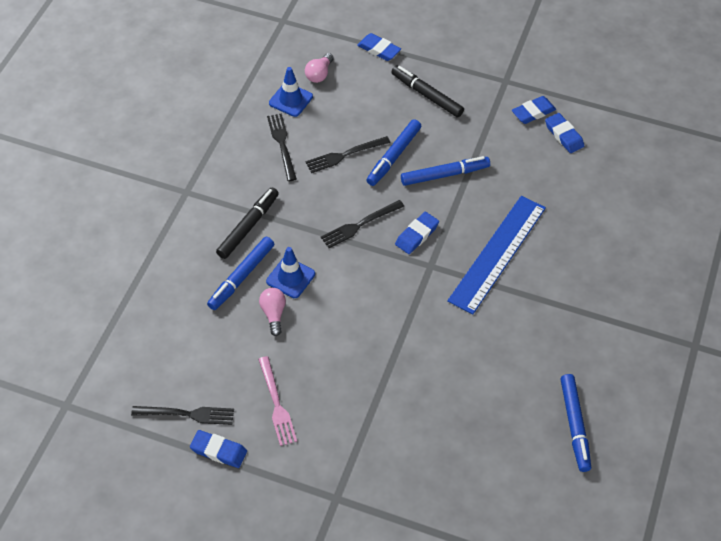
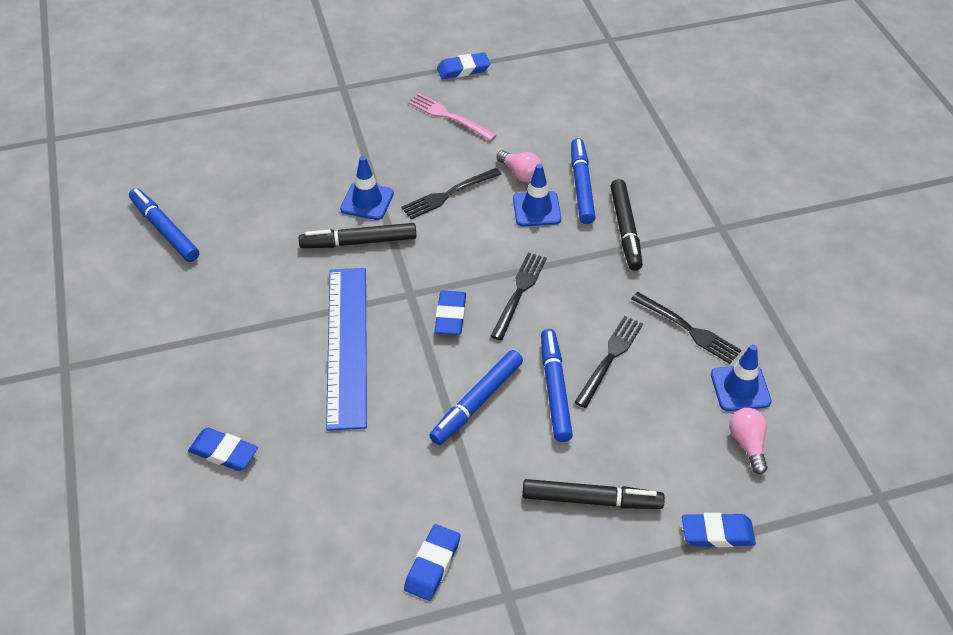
camera: 145 degrees right, 5 degrees down
black fork [131,406,234,425] -> black fork moved to [401,168,501,219]
blue eraser [545,113,584,153] -> blue eraser moved to [188,428,258,471]
none -> black marker [299,223,417,248]
none -> blue traffic cone [340,156,394,220]

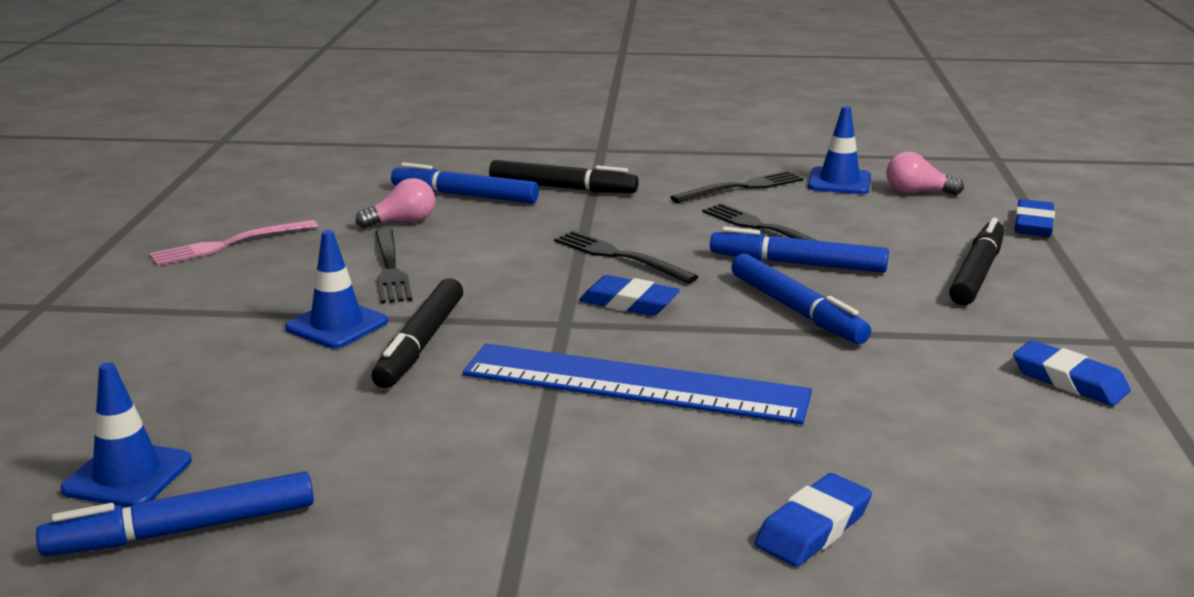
camera: 70 degrees left, 25 degrees down
blue eraser [437,52,490,79] -> none
blue traffic cone [513,164,561,226] -> blue traffic cone moved to [60,362,192,508]

